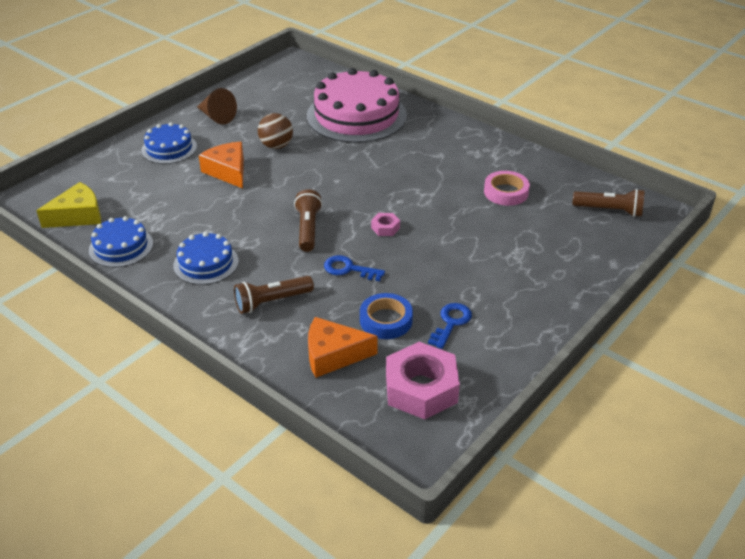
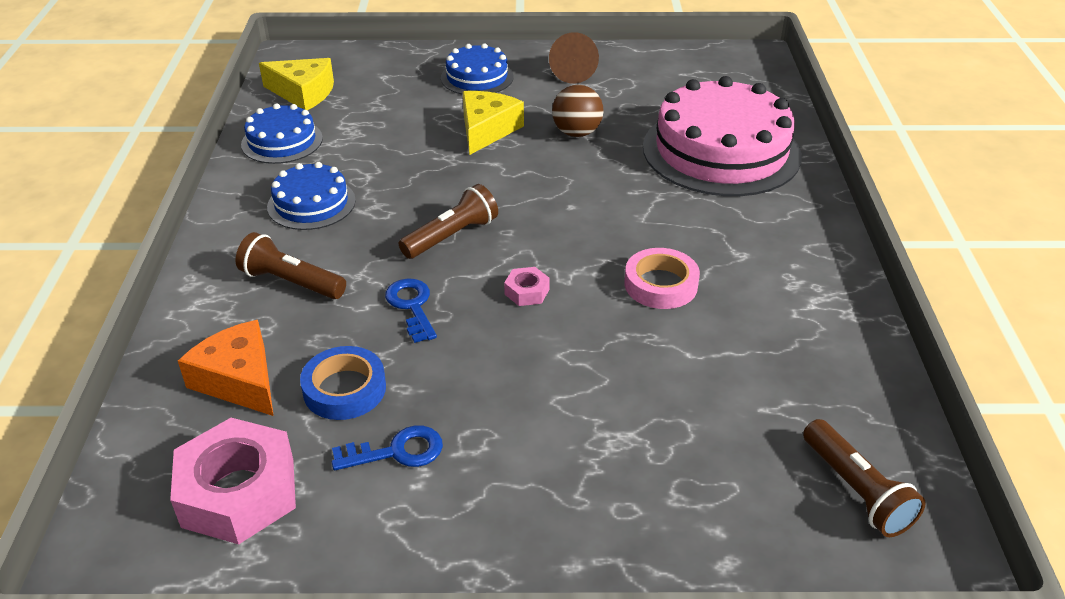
camera: 50 degrees right, 0 degrees up
orange cheese [199,142,244,188] -> yellow cheese [463,91,524,155]
pink tape [484,171,530,206] -> pink tape moved to [624,248,700,309]

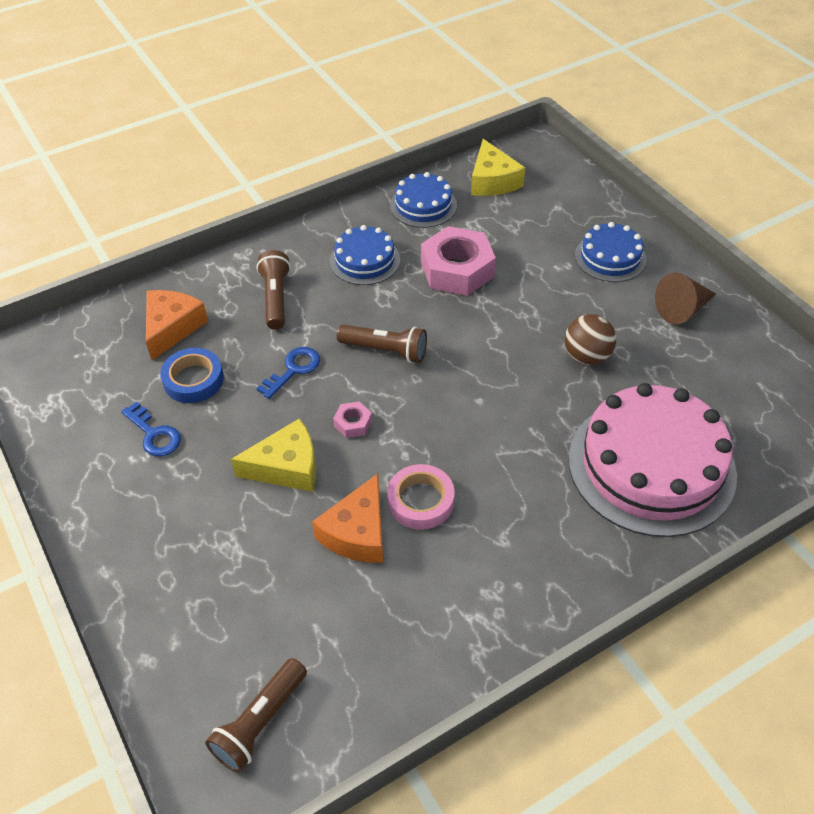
camera: 60 degrees right, 10 degrees up
pink nut [170,418,296,544] -> pink nut moved to [421,226,496,296]
yellow cheese [463,91,524,155] -> yellow cheese moved to [231,418,316,492]
none -> orange cheese [312,474,383,563]

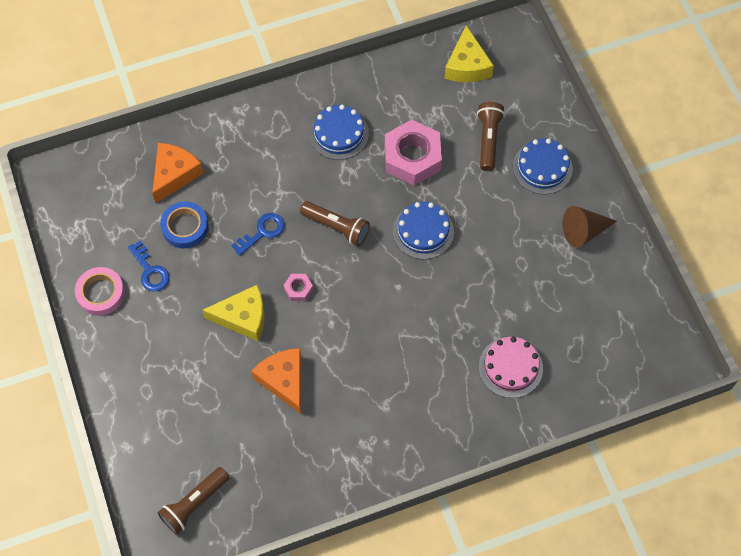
camera: 10 degrees right, 15 degrees up
brown flashlight [256,250,291,330] -> brown flashlight moved to [477,102,505,171]
orange cheese [312,474,383,563] -> orange cheese turned 120 degrees clockwise [251,348,301,414]
pink tape [387,464,455,530] -> pink tape moved to [75,267,125,316]
blue cake [390,172,457,228] -> blue cake moved to [393,202,454,259]
brown ball [565,314,616,365] -> none
pink cake [569,383,737,537] -> pink cake [479,337,543,398], size x0.52

